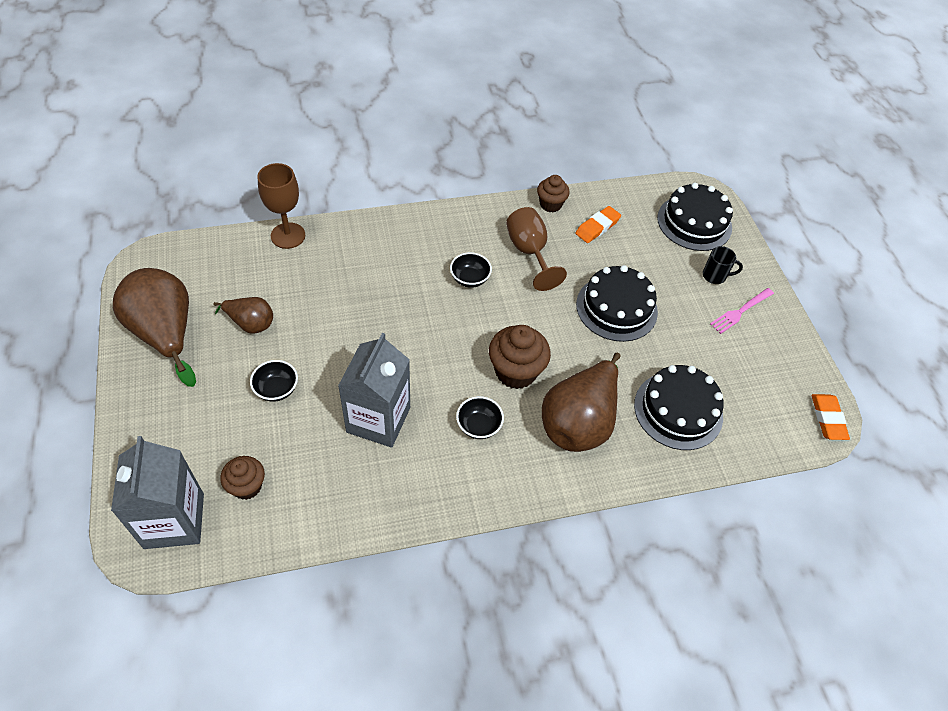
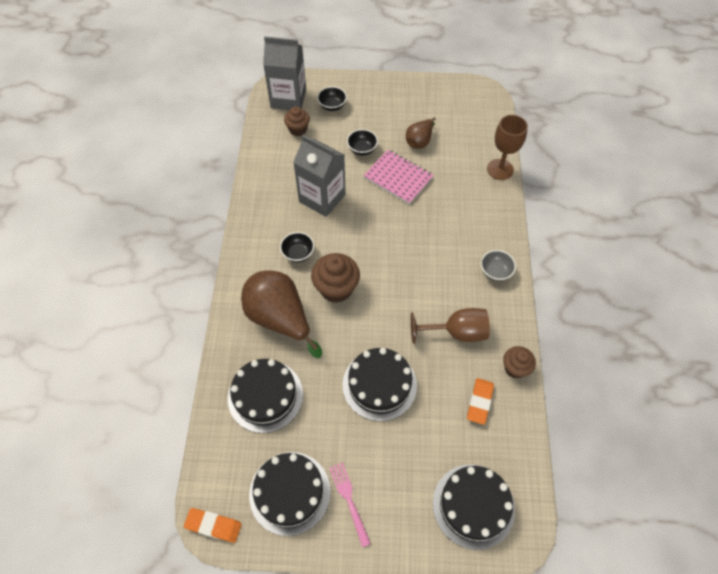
camera: 110 degrees right, 5 degrees up
brown pear [113,268,196,387] -> none
black bowl [450,252,492,288] -> black bowl moved to [317,86,347,111]
orange eraser [575,206,621,243] -> orange eraser turned 45 degrees clockwise [467,378,494,425]
black mug [703,246,743,284] -> none
none -> black cake [249,452,331,536]
none -> pink notebook [363,150,433,204]
none -> grey bowl [481,250,516,281]

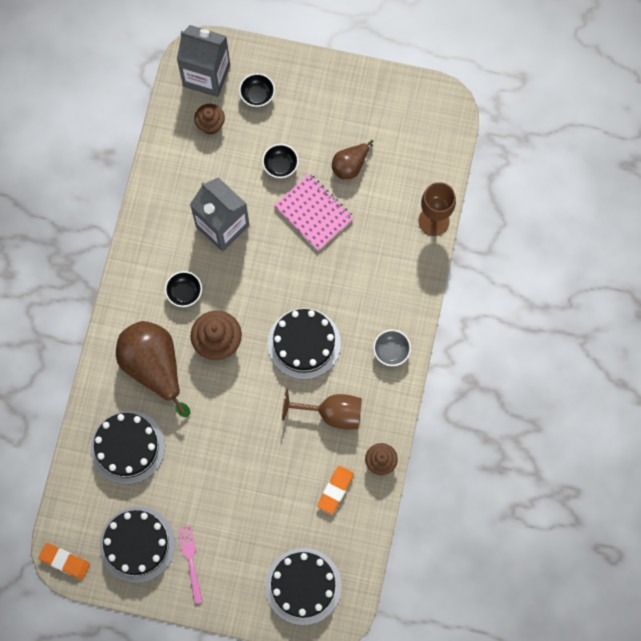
camera: 10 degrees right, 15 degrees up
black cake [343,348,417,421] -> black cake moved to [268,308,341,380]

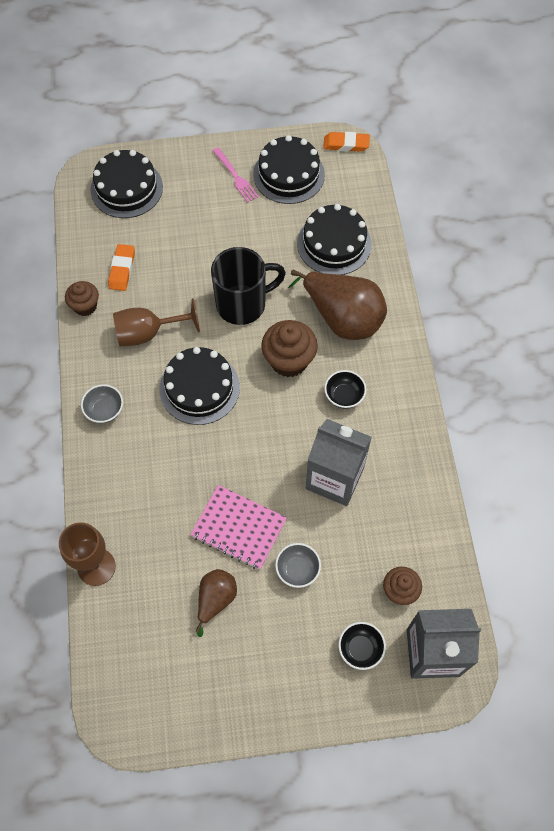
camera: 160 degrees right, 10 degrees down
black bowl [262,144,299,178] -> grey bowl [275,543,321,588]
none -> black mug [211,247,286,325]

